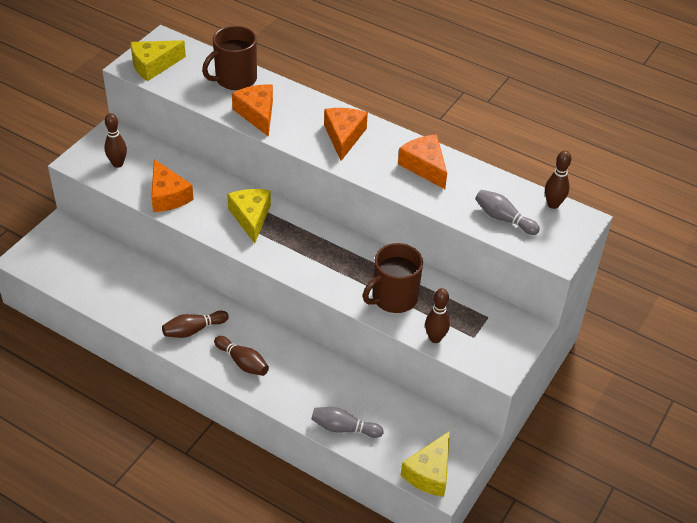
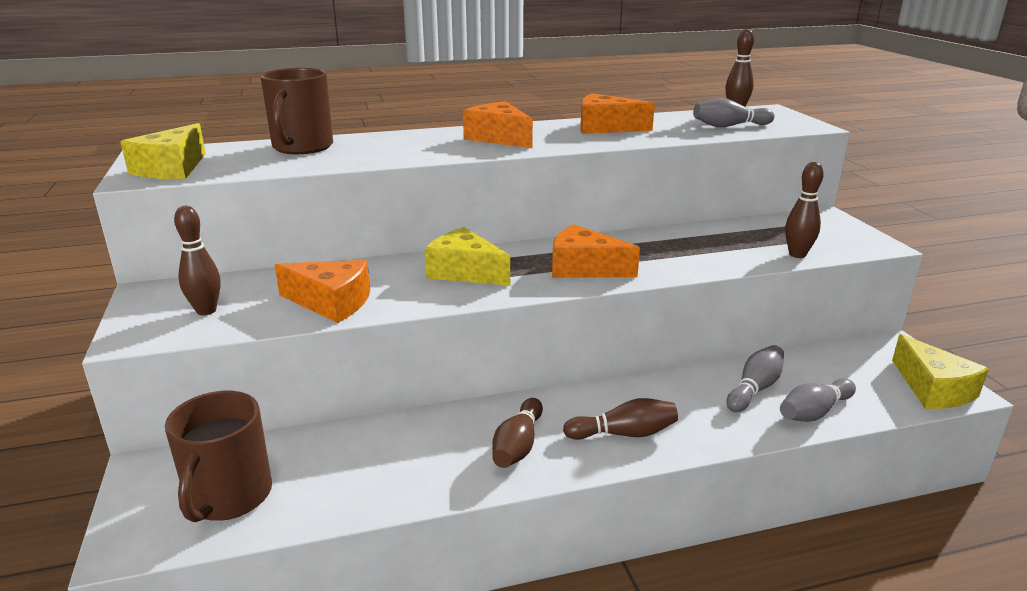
camera: 45 degrees left, 20 degrees down
orange cheese [232,85,273,137] -> orange cheese moved to [552,224,640,278]
brown mug [363,243,423,313] -> brown mug moved to [165,391,272,522]
none -> grey bowling pin [727,345,784,412]

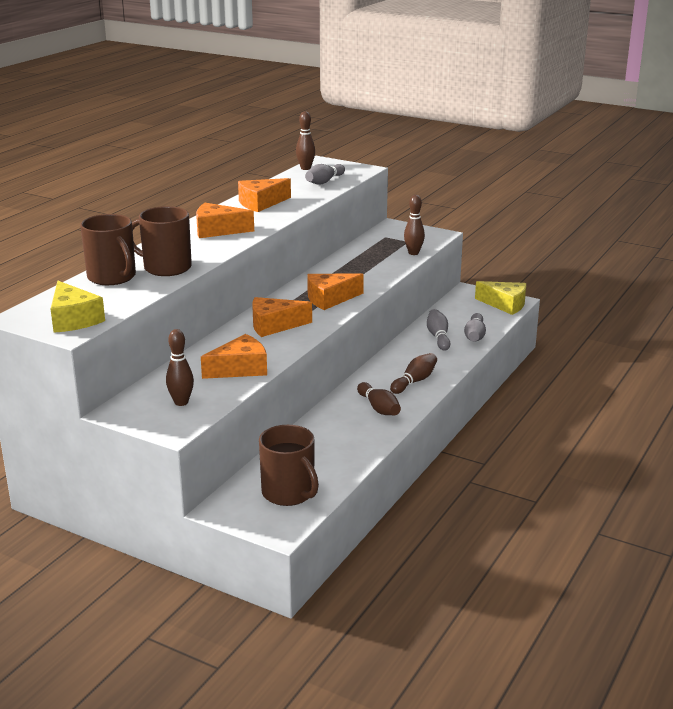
camera: 45 degrees left, 0 degrees up
yellow cheese [425,227,510,286] -> orange cheese [252,297,312,337]
none -> brown mug [132,206,192,276]

